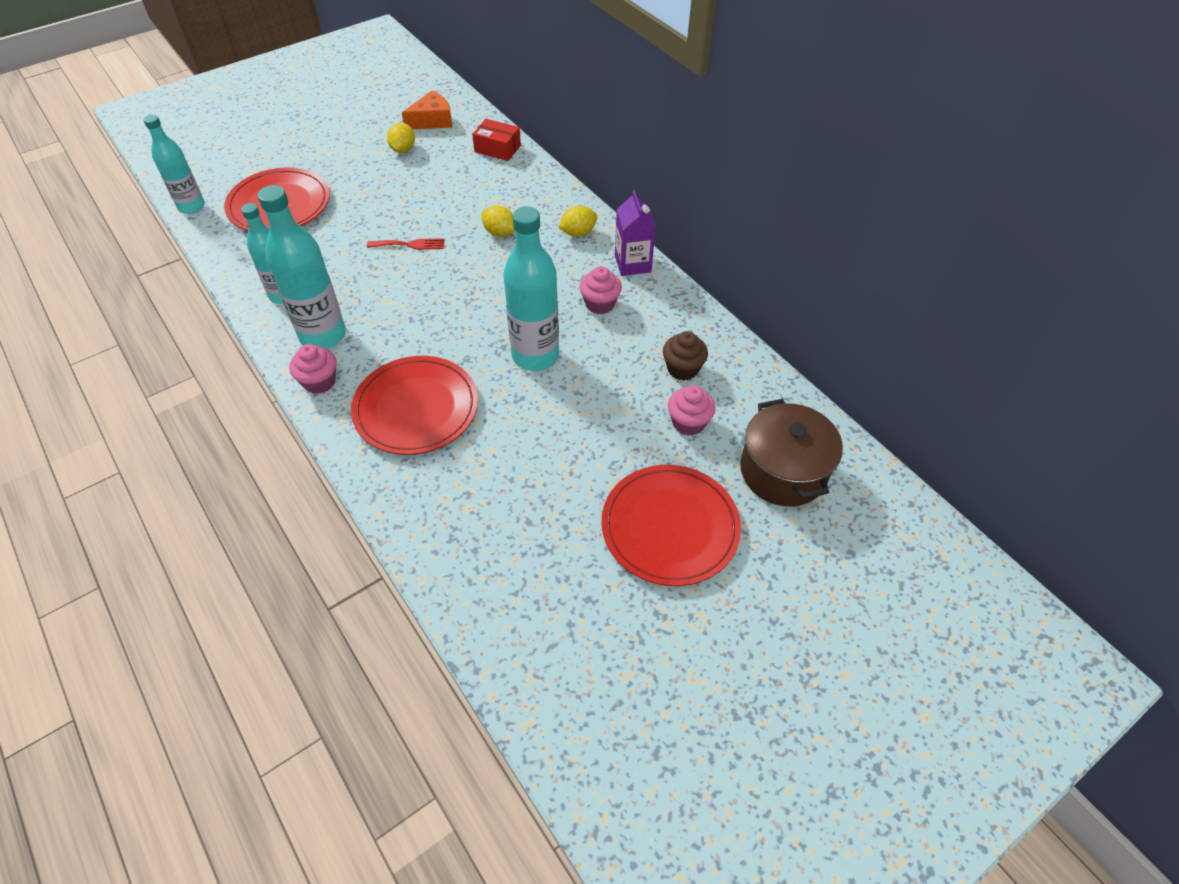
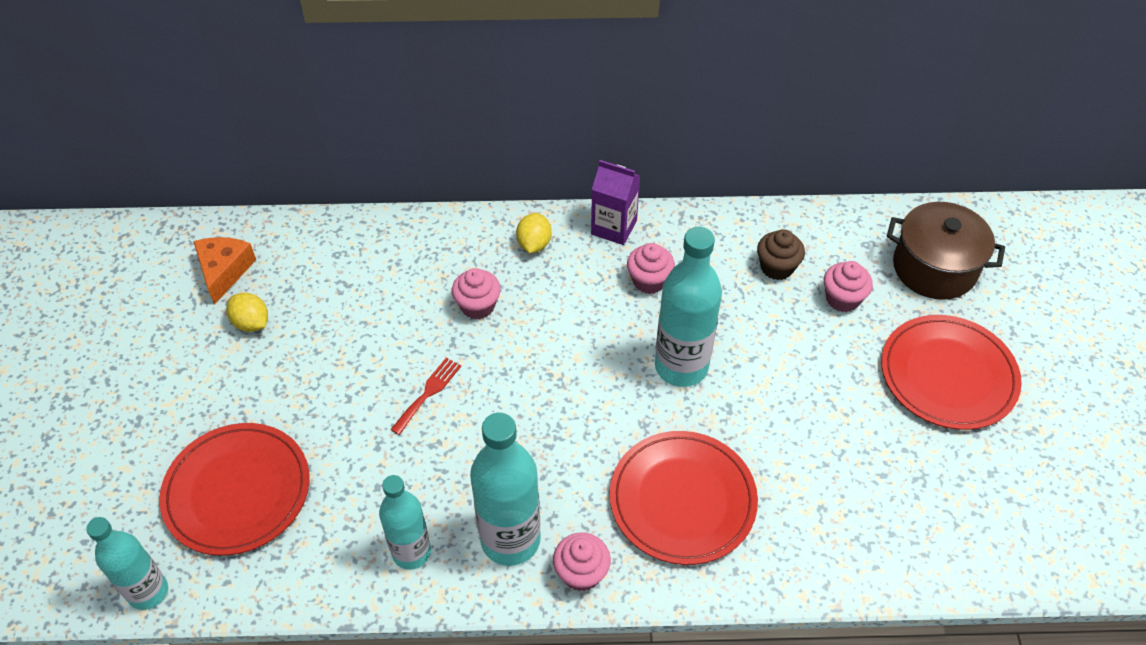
camera: 55 degrees left, 0 degrees up
red box [472,119,521,161] -> none
yellow lemon [481,205,515,237] -> pink cupcake [452,268,501,320]

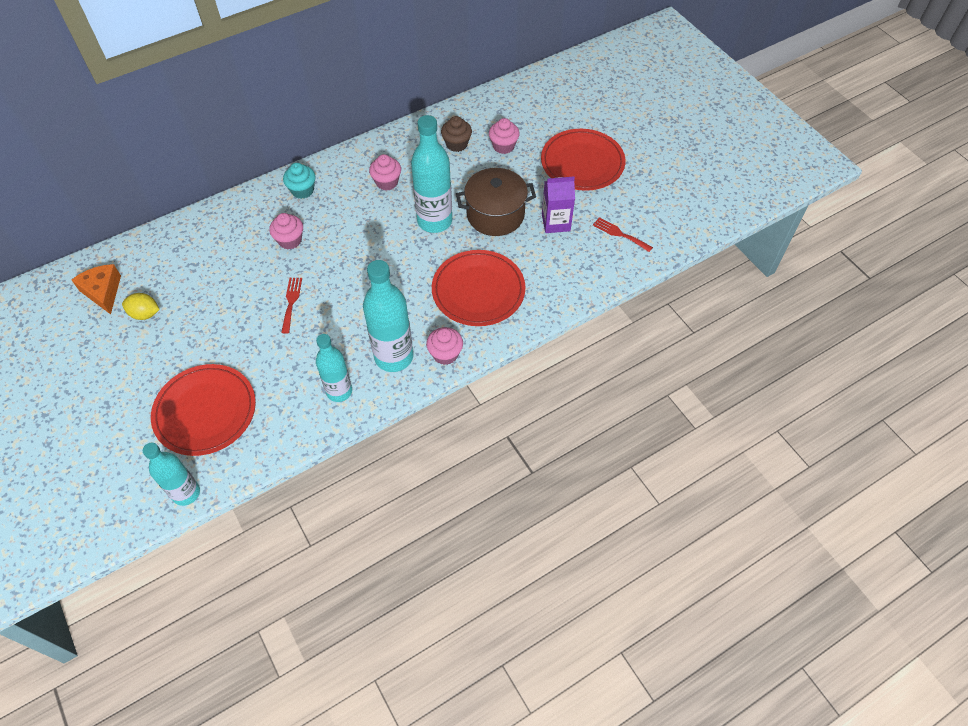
camera: 30 degrees left, 5 degrees up
yellow lemon [516,213,552,253] -> turquoise cupcake [283,163,316,199]
purple carton [591,160,640,245] -> purple carton moved to [542,177,575,233]
brown pot [887,202,1005,300] -> brown pot moved to [456,168,536,236]
none -> red fork [593,217,653,252]

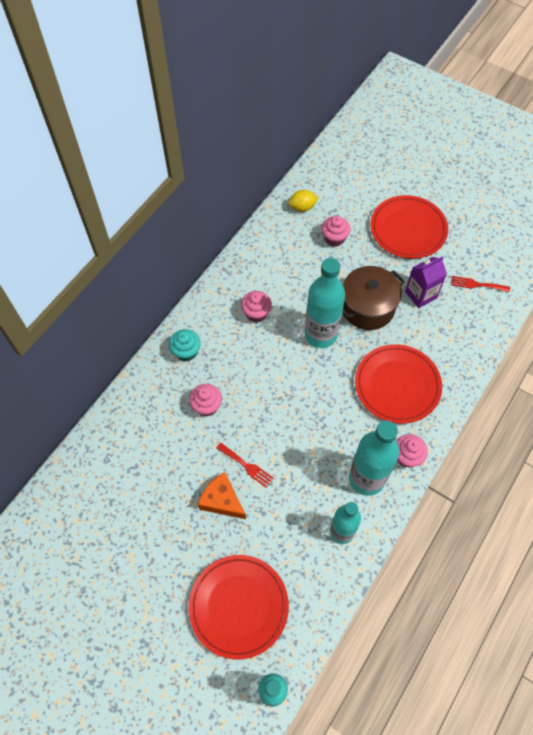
camera: 25 degrees left, 5 degrees up
orange cheese [71,264,121,314] -> orange cheese moved to [198,472,246,519]
yellow lemon [122,293,160,320] -> yellow lemon moved to [288,190,318,212]
red fork [281,278,302,334] -> red fork turned 150 degrees clockwise [216,443,274,488]
brown cupcake [441,116,472,152] -> none

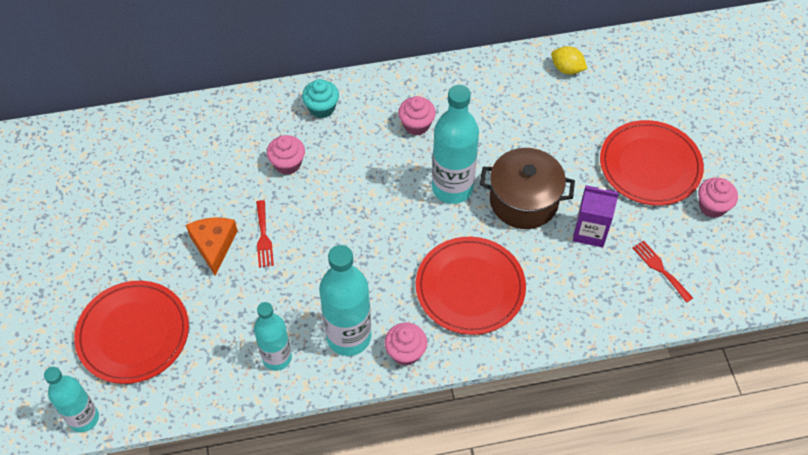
camera: 45 degrees right, 5 degrees down
pink cupcake [321,216,350,247] -> pink cupcake moved to [698,178,738,218]

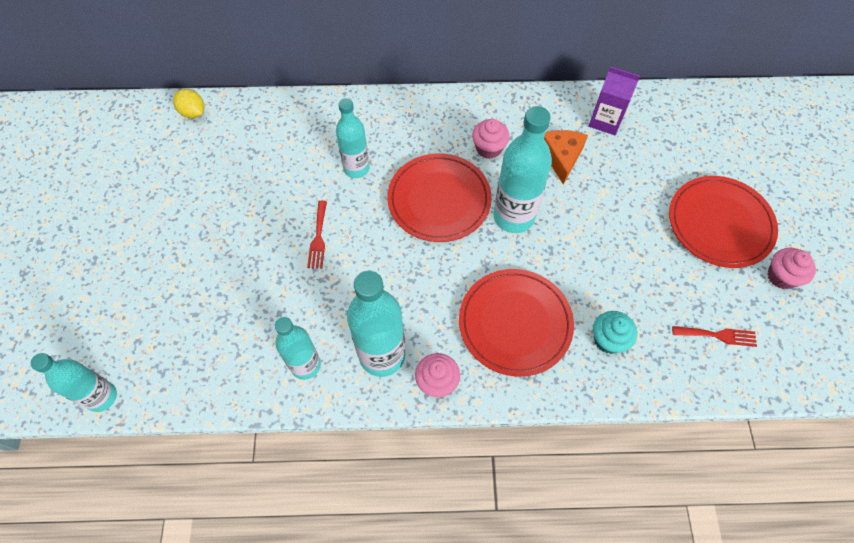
camera: 10 degrees right, 5 degrees up
red plate [74,281,189,384] -> red plate moved to [387,153,492,242]
orange cheese [186,217,237,276] -> orange cheese moved to [544,130,588,185]
pink cupcake [267,135,305,175] -> turquoise bottle [336,98,370,178]
turquoise cupcake [302,79,339,118] -> turquoise cupcake moved to [593,311,637,354]
brown pot [480,148,575,229] -> none
yellow lemon [551,46,588,75] -> yellow lemon moved to [173,89,204,118]
purple carton [573,185,619,247] -> purple carton moved to [589,66,640,135]
red fork [632,240,693,303] -> red fork turned 120 degrees clockwise [672,326,757,347]

